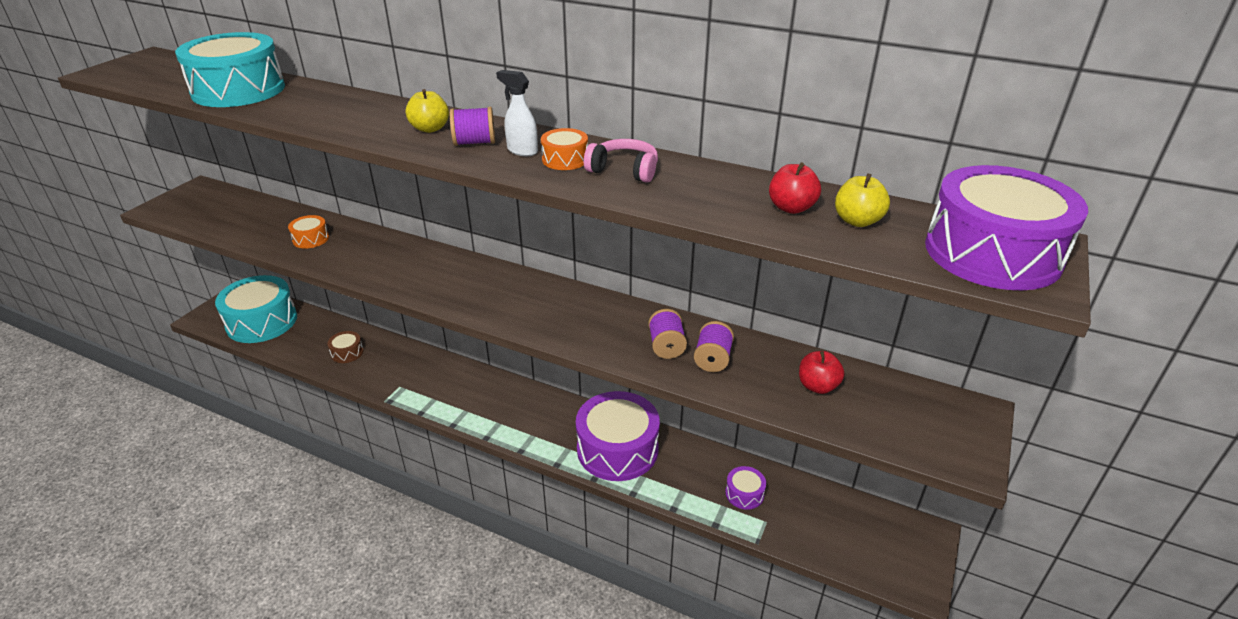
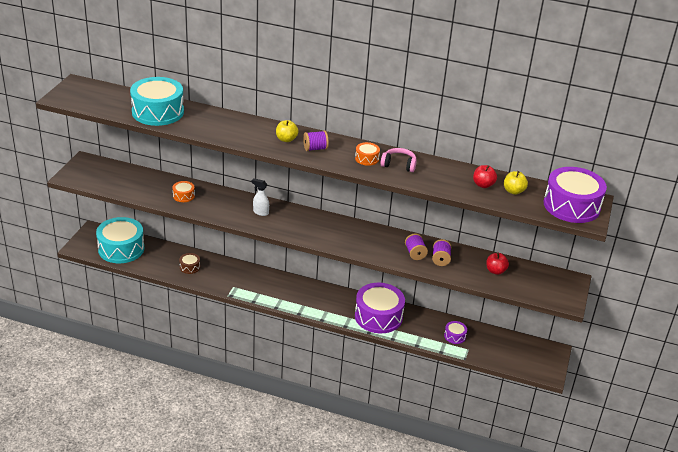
camera: 10 degrees left, 0 degrees up
white spray bottle [496,70,538,156] -> white spray bottle moved to [252,178,269,216]

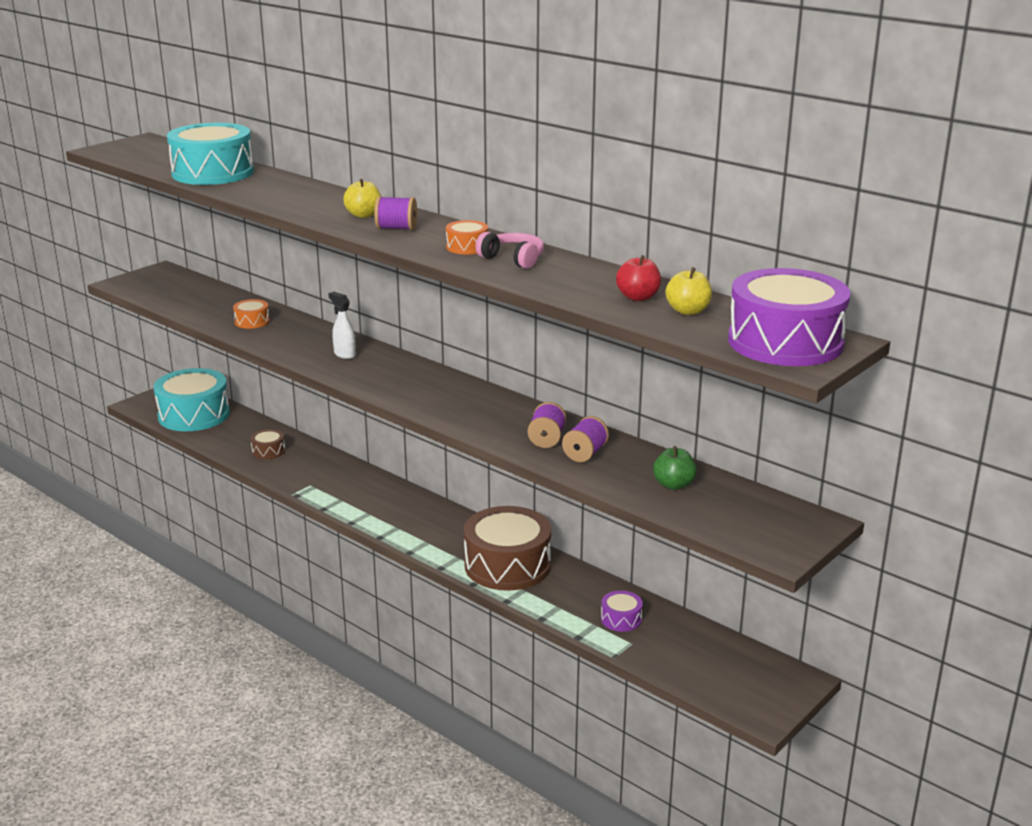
camera: 25 degrees right, 10 degrees down
purple drum [355,283,405,333] -> brown drum [464,506,551,591]
red apple [486,253,509,275] -> green apple [653,446,697,490]

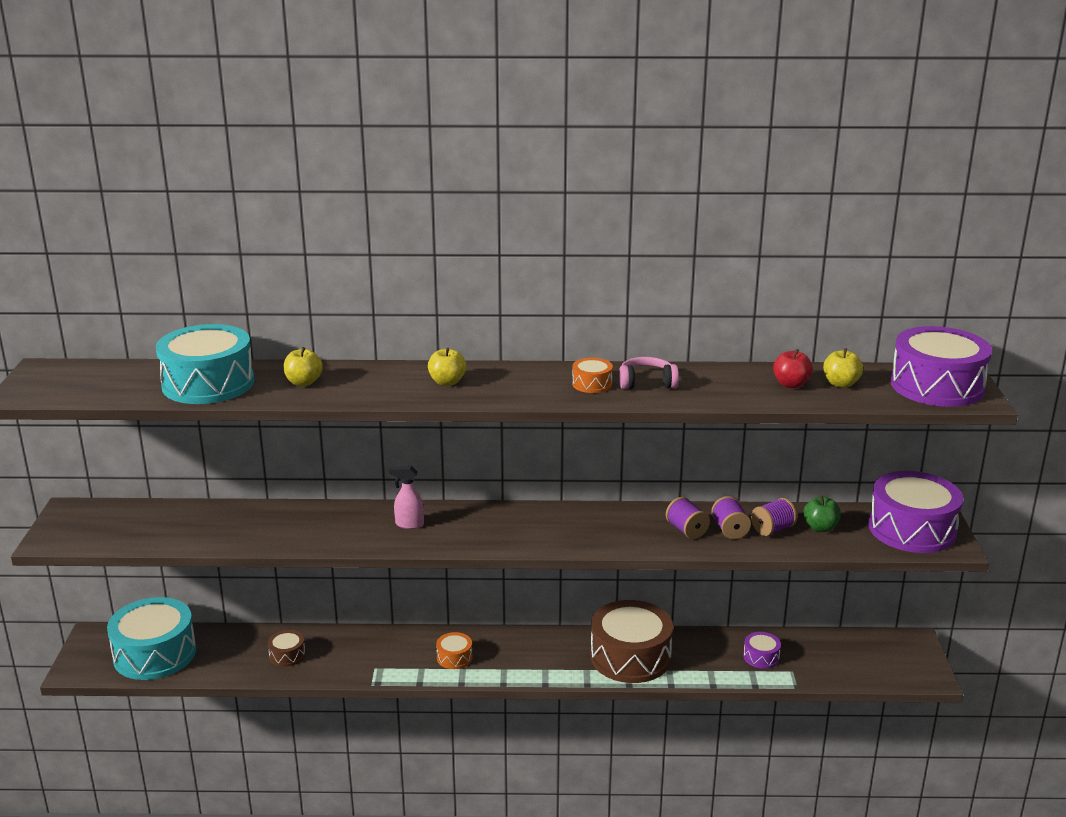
camera: 40 degrees left, 0 degrees up
orange drum [233,299,270,329] -> orange drum moved to [436,632,473,669]
white spray bottle [328,292,356,359] -> pink spray bottle [389,466,424,529]
purple spool [374,196,417,230] -> purple spool moved to [751,498,797,536]
none -> yellow apple [284,347,323,386]
none -> purple drum [869,471,963,553]

